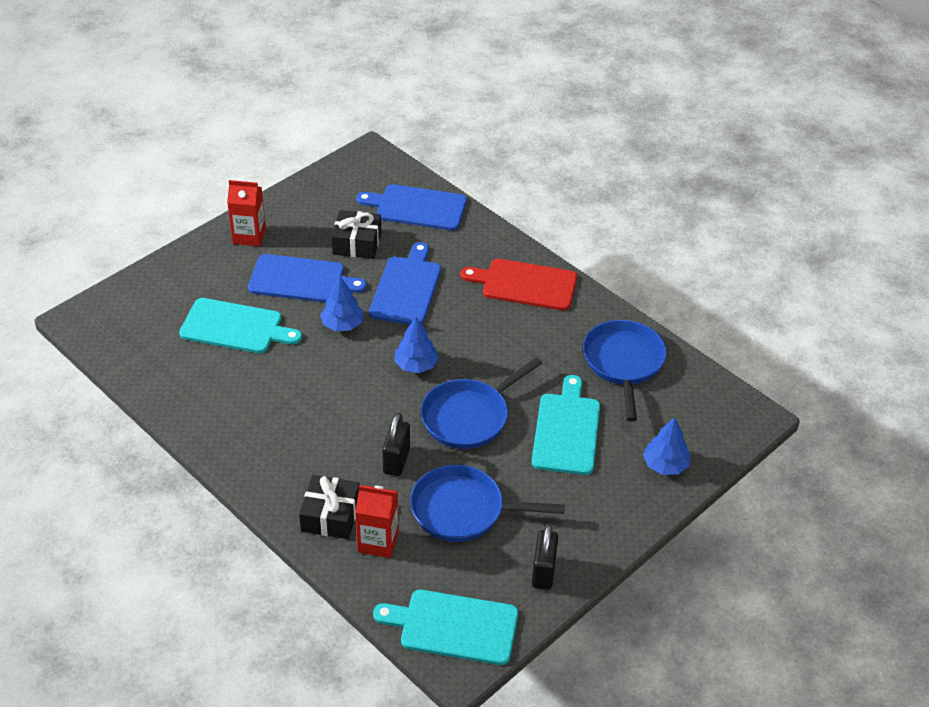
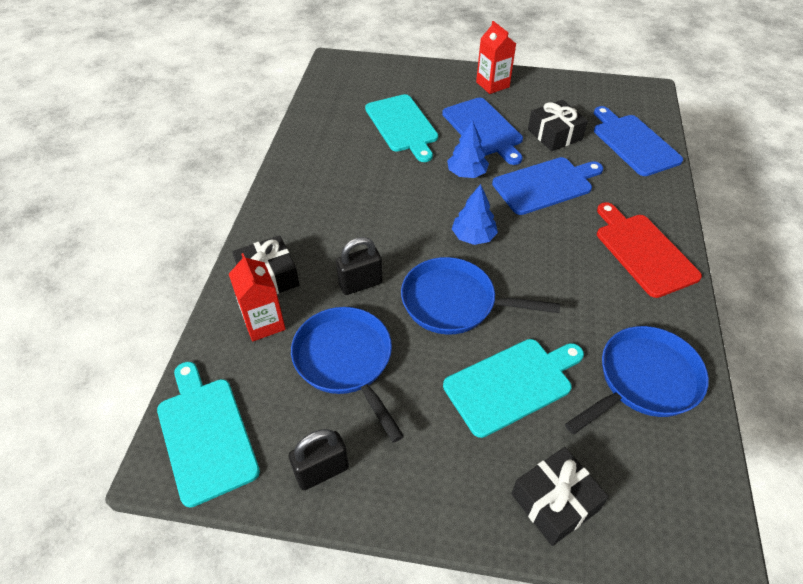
camera: 55 degrees right, 5 degrees up
blue tree [643,417,690,475] -> black gift [511,447,609,546]

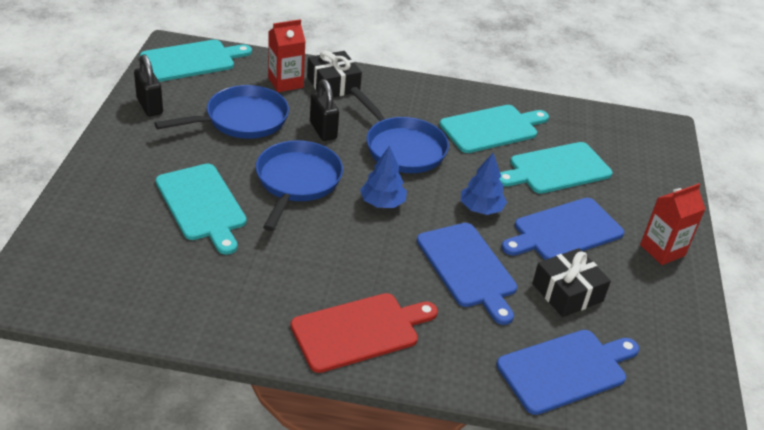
camera: 85 degrees right, 10 degrees down
black gift [511,447,609,546] -> none
blue pan [565,326,709,434] -> blue pan moved to [350,87,449,173]
none -> turquoise cutting board [440,105,549,153]

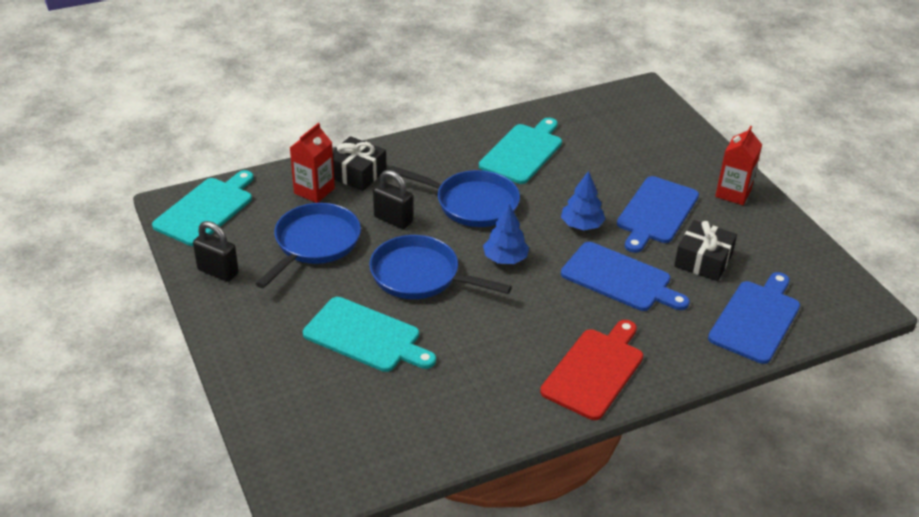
camera: 30 degrees left, 0 degrees up
blue pan [256,140,343,231] -> blue pan turned 45 degrees counterclockwise [369,235,512,299]
turquoise cutting board [500,142,613,194] -> none

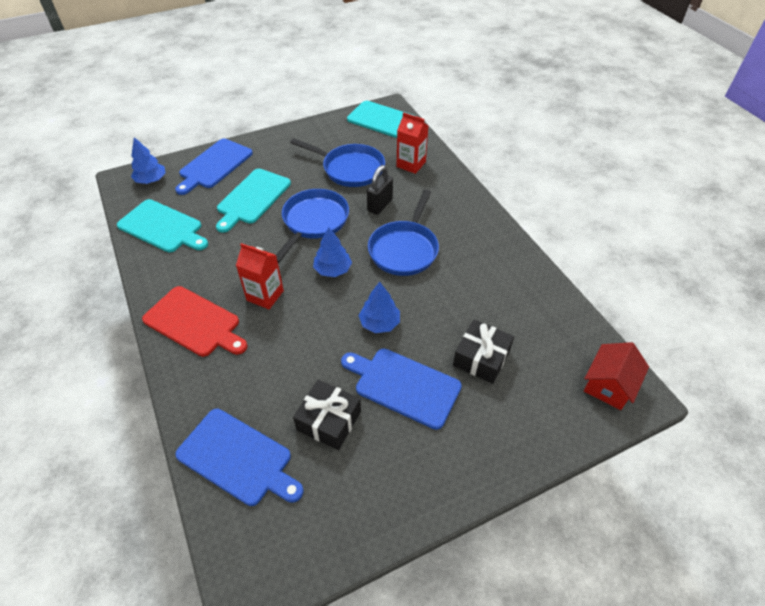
camera: 90 degrees right, 10 degrees up
black padlock [193,221,239,282] -> none
black gift [333,136,387,191] -> black gift moved to [453,319,514,384]
turquoise cutting board [479,118,562,184] -> turquoise cutting board moved to [117,199,208,252]
blue cutting board [561,242,690,311] -> blue cutting board moved to [175,139,253,195]
red carton [715,126,762,205] -> red carton moved to [236,243,284,309]
none -> blue tree [131,137,165,184]
none -> red house [584,342,649,410]

